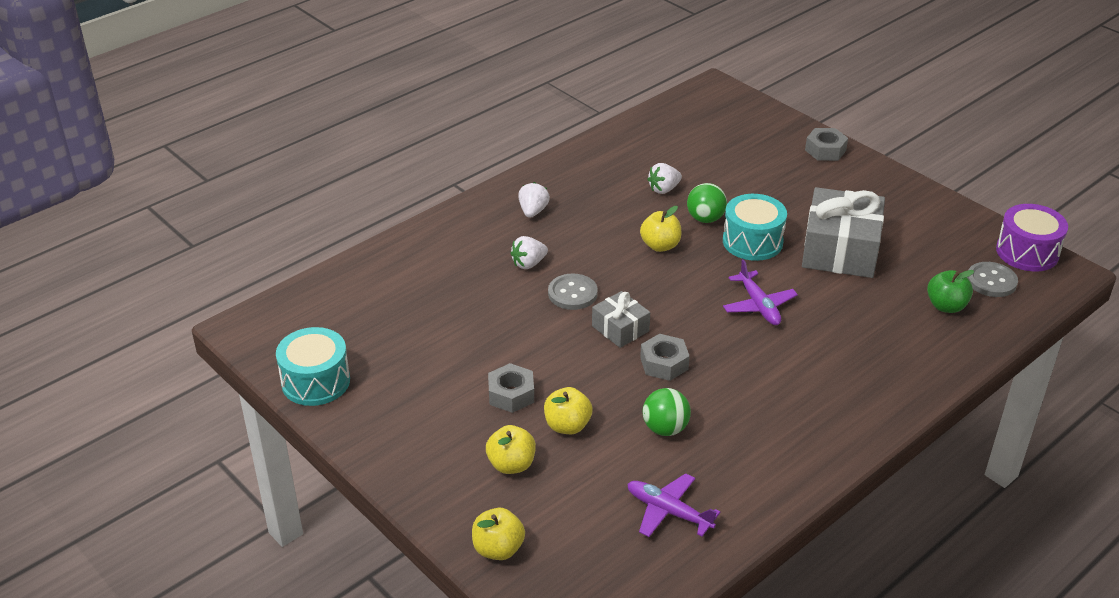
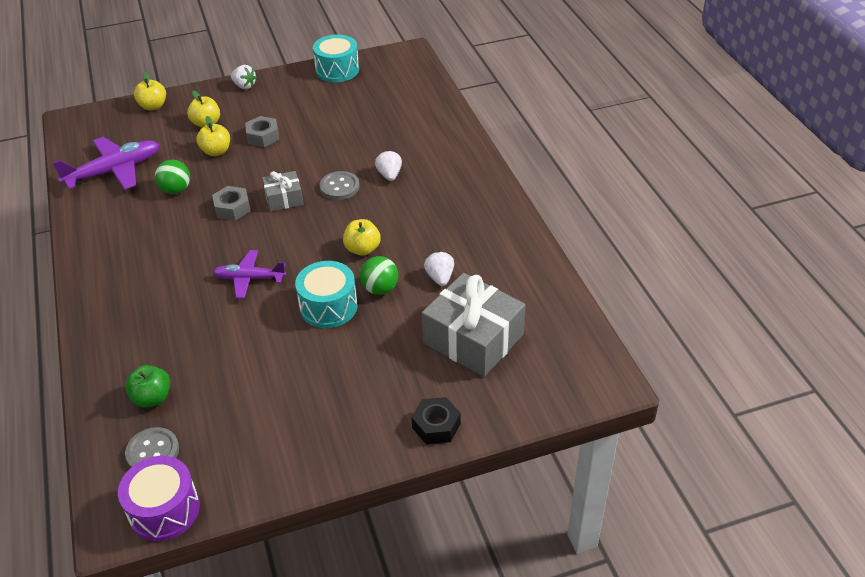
camera: 115 degrees right, 5 degrees up
white strawberry [518,182,550,218] -> white strawberry moved to [231,65,257,89]
purple plane [628,473,720,537] -> purple plane [52,137,160,190], size x1.58
grey gift [802,187,885,278] -> grey gift moved to [422,273,525,377]
grey nut [805,128,848,161] -> black nut [411,397,461,444]

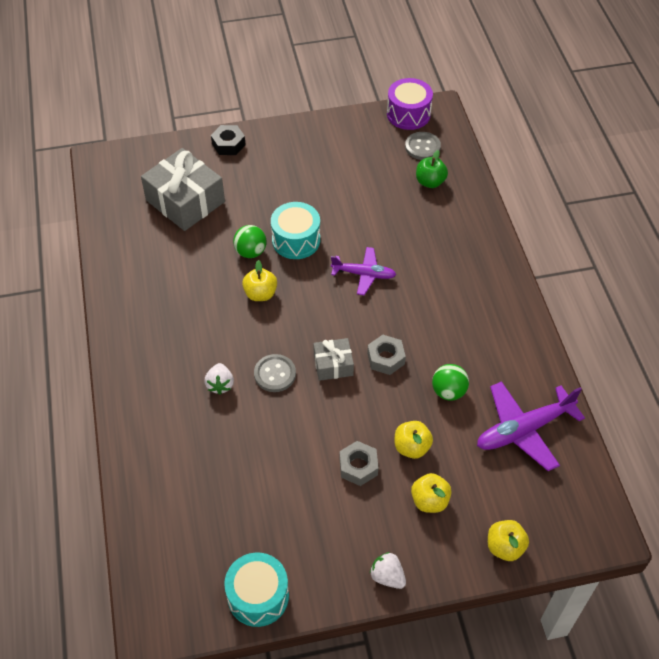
camera: 175 degrees left, 10 degrees up
white strawberry [424,251,454,286] -> none

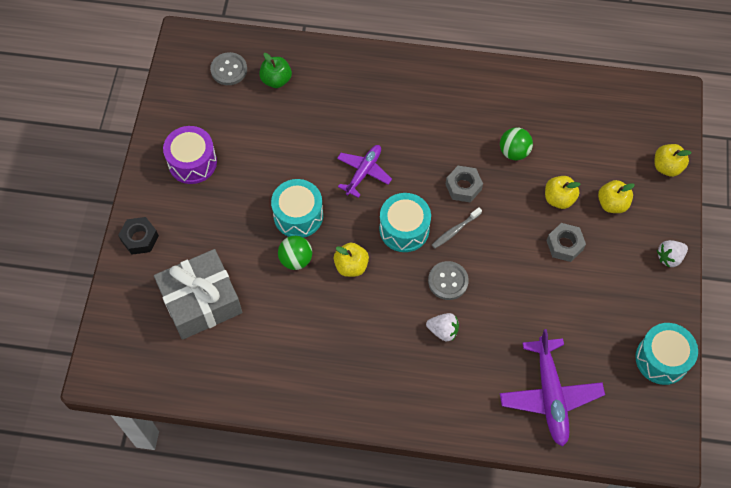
camera: 70 degrees left, 10 degrees up
grey gift [313,338,354,381] -> grey toothbrush [432,207,482,249]
purple drum [387,78,433,130] -> purple drum moved to [163,126,217,184]
purple plane [477,381,585,471] -> purple plane moved to [500,329,605,446]
none -> turquoise drum [379,193,431,252]

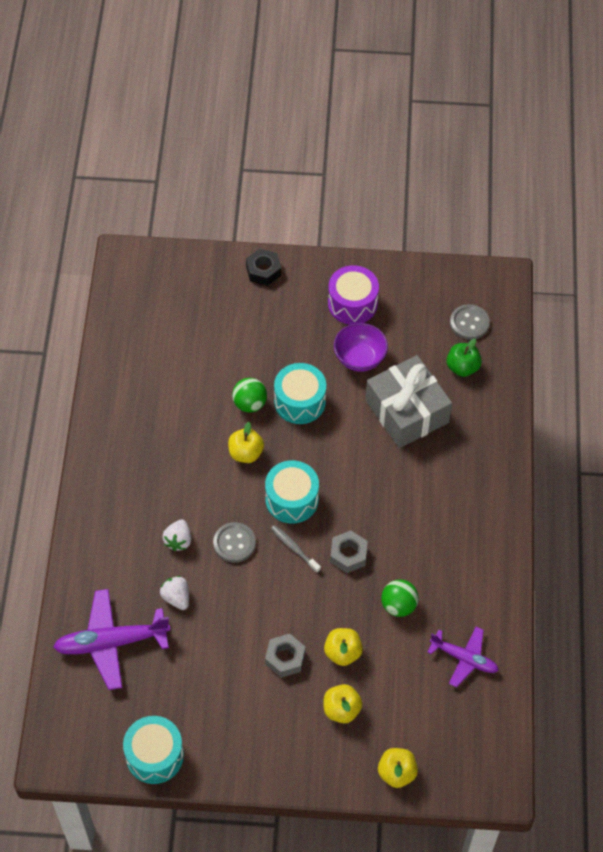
camera: 85 degrees right, 5 degrees down
grey gift [154,249,242,340] -> grey gift moved to [365,355,452,448]
purple plane [337,145,392,198] -> purple plane moved to [427,627,499,687]
white strawberry [657,240,688,268] -> white strawberry moved to [160,576,189,610]
none -> purple bowl [334,323,388,372]

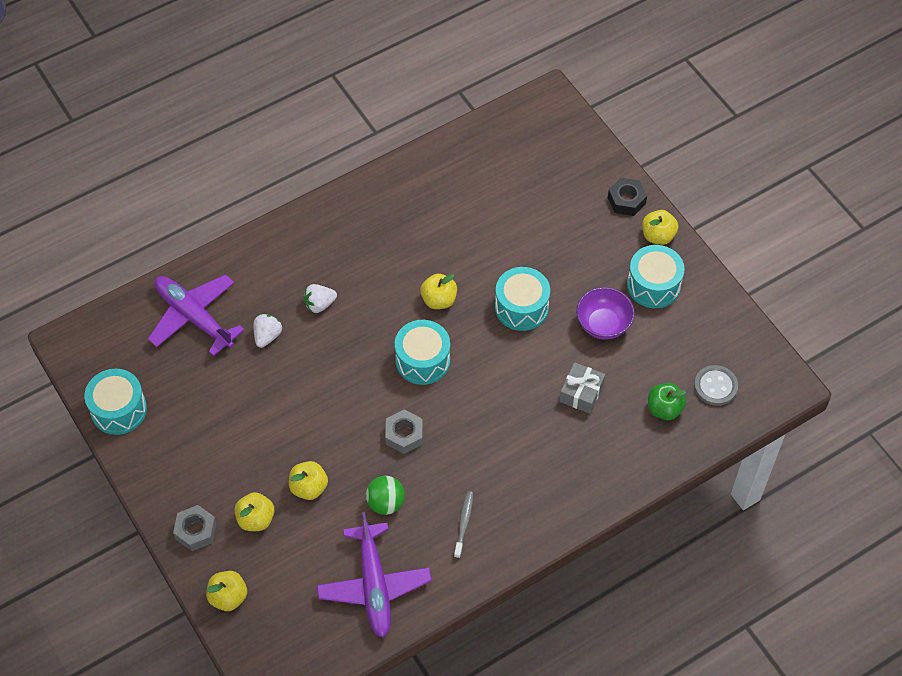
camera: 55 degrees right, 0 degrees up
grey button [213,522,256,563] -> none
green ball [232,378,267,413] -> none
grey nut [265,634,305,678] -> grey nut moved to [173,505,216,551]
grey toothbrush [271,525,321,573] -> grey toothbrush moved to [454,491,473,558]
purple drum [328,265,379,325] -> turquoise drum [627,245,685,308]
grey gift [365,355,452,448] -> grey gift [559,362,605,414], size x0.53
purple plane [427,627,499,687] -> purple plane [317,512,432,638], size x1.58
none -> yellow apple [642,210,678,245]

